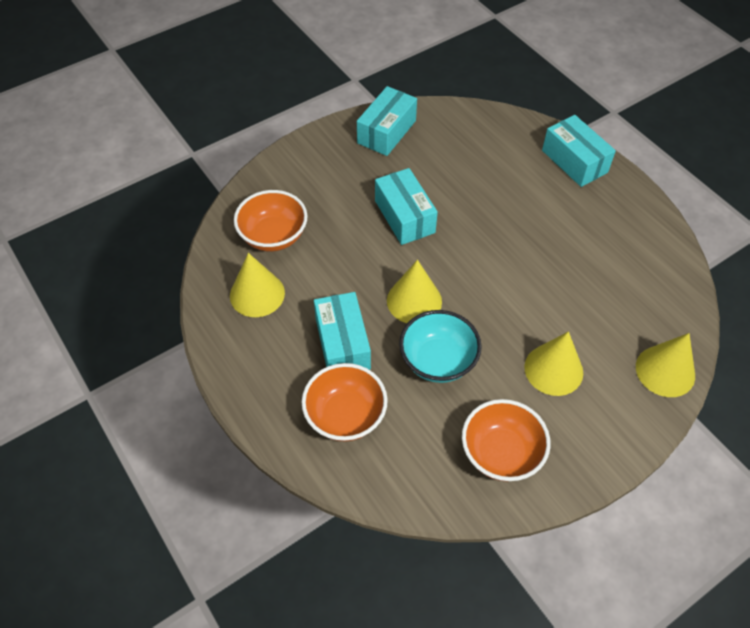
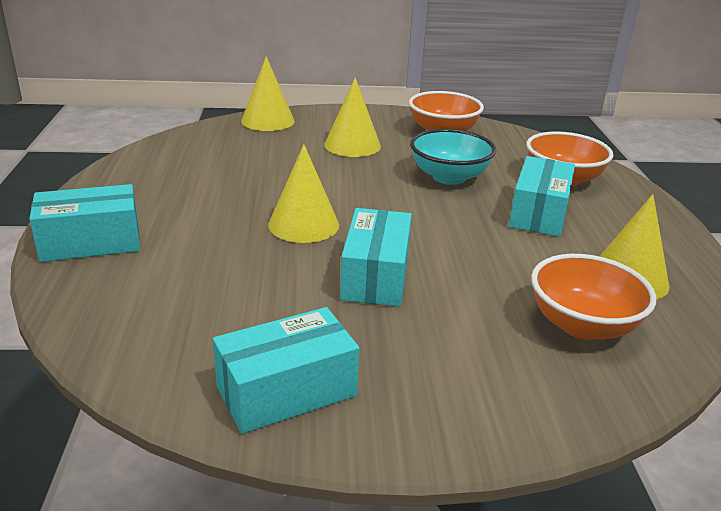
camera: 150 degrees left, 25 degrees down
yellow cone [387,260,442,323] -> yellow cone moved to [268,144,339,243]
turquoise box [542,115,616,187] -> turquoise box turned 75 degrees clockwise [29,184,140,262]

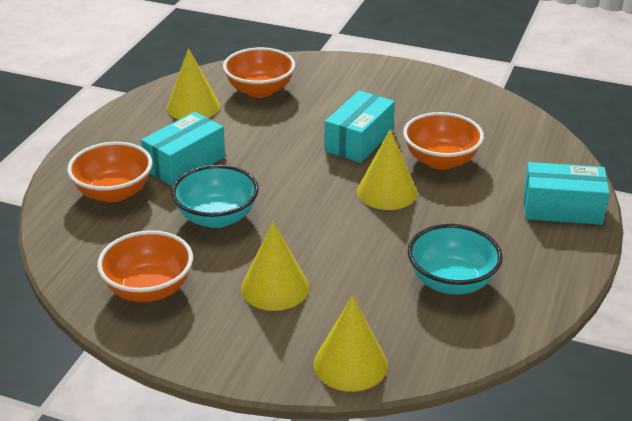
camera: 155 degrees left, 5 degrees up
turquoise box [213,307,360,434] -> none
none -> orange bowl [403,112,484,170]
none -> turquoise bowl [408,224,503,294]

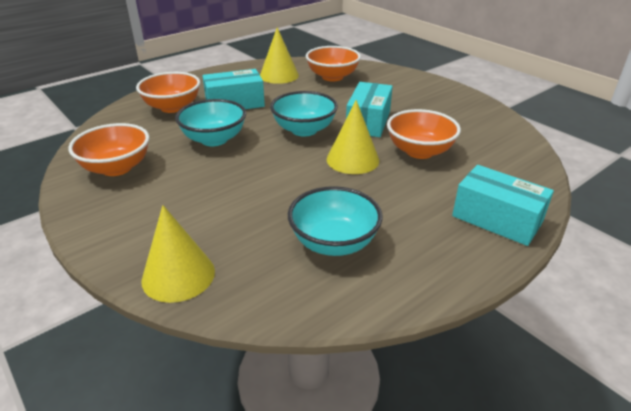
camera: 30 degrees right, 0 degrees up
yellow cone [241,222,309,311] -> none
turquoise box [325,91,395,163] -> turquoise box turned 45 degrees counterclockwise [346,82,393,137]
none -> turquoise bowl [270,91,338,137]

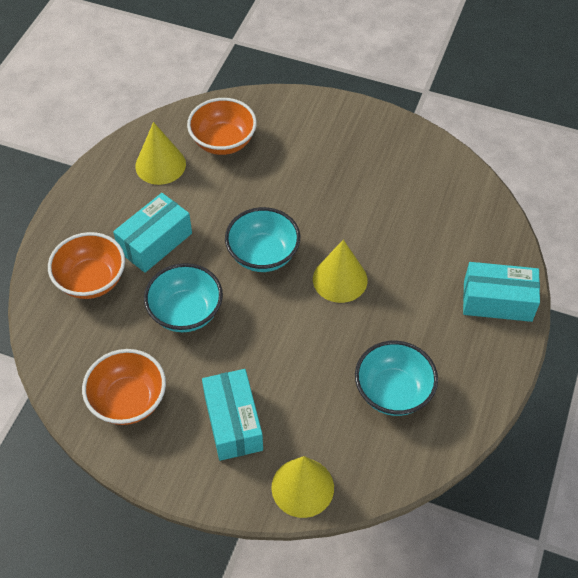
camera: 30 degrees left, 20 degrees up
turquoise box [346,82,393,137] -> turquoise box moved to [202,369,263,461]
orange bowl [387,109,461,159] -> none

